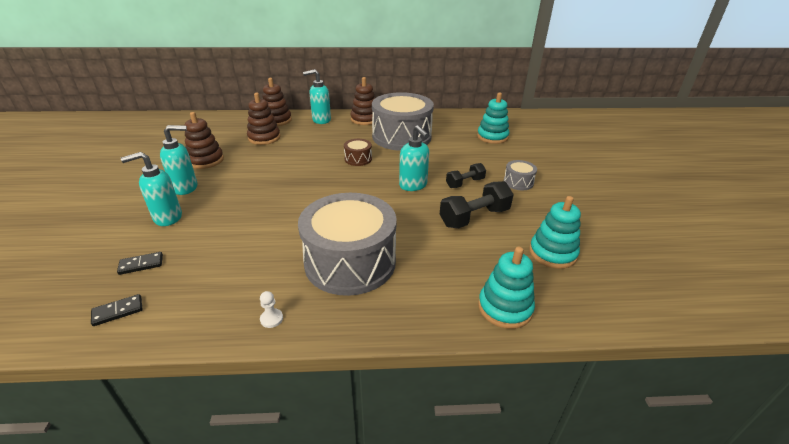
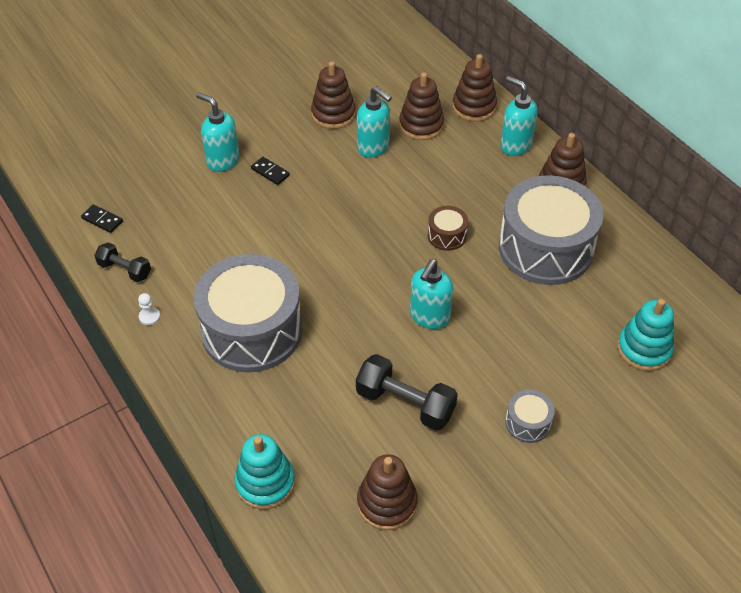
camera: 60 degrees right, 15 degrees up
black domino [117,252,163,275] -> black domino moved to [251,157,290,185]
turquoise soap dispenser [160,125,197,195] -> turquoise soap dispenser moved to [357,86,392,158]
black dumbbell [446,163,486,188] -> black dumbbell moved to [94,242,151,282]
turquoise stacking toy [529,196,581,269] -> brown stacking toy [357,454,418,530]

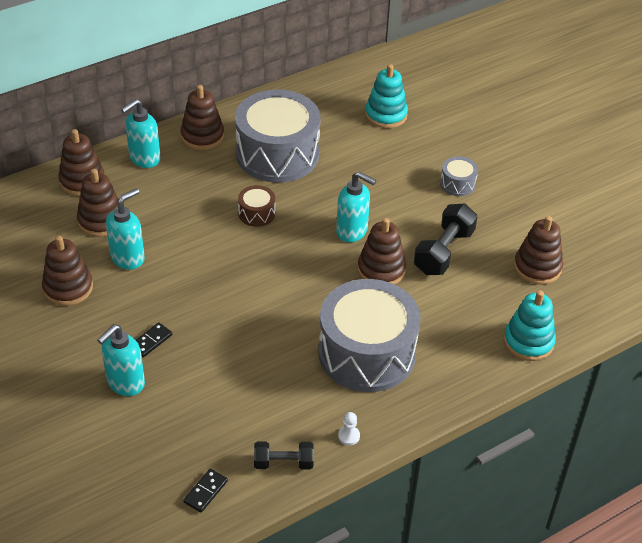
camera: 90 degrees left, 5 degrees down
black dumbbell [94,242,151,282] -> black dumbbell turned 60 degrees clockwise [254,441,314,470]
none -> brown stacking toy [358,218,406,285]

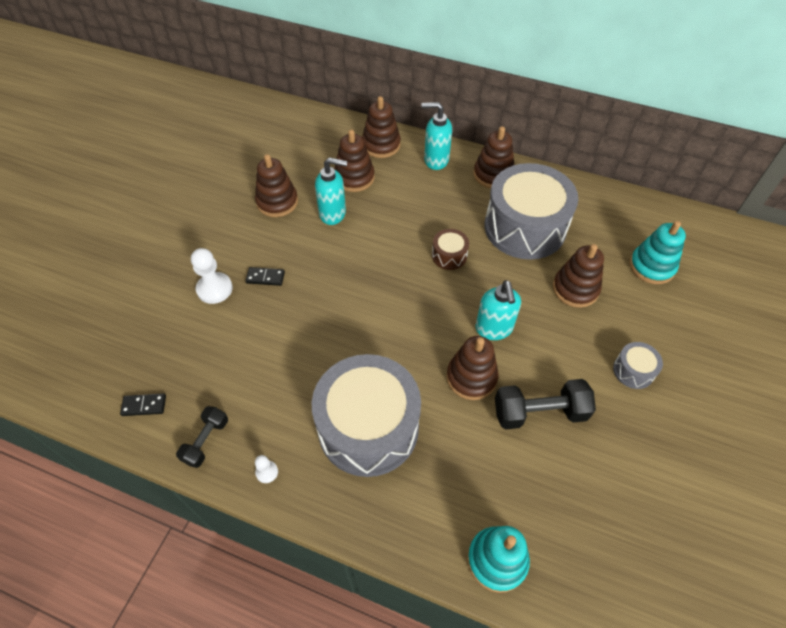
camera: 55 degrees right, 10 degrees up
turquoise soap dispenser [97,324,145,396] -> white pawn [191,248,233,304]
black dumbbell [254,441,314,470] -> black dumbbell turned 60 degrees clockwise [176,406,228,468]
brown stacking toy [514,216,563,285] -> brown stacking toy moved to [553,244,604,308]

